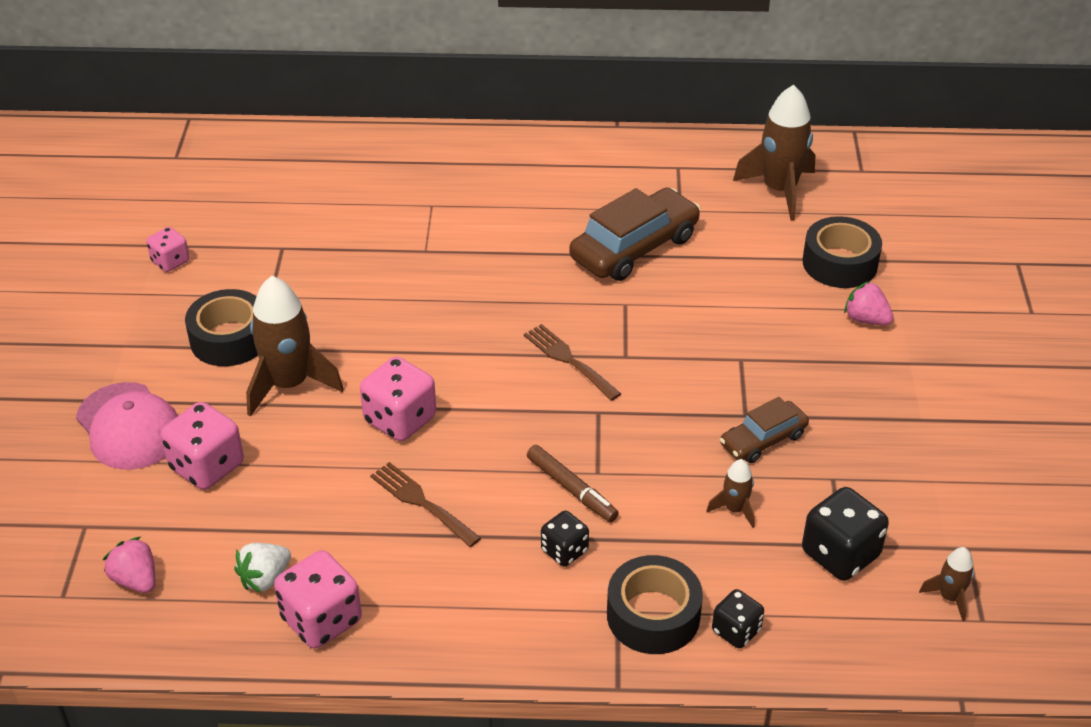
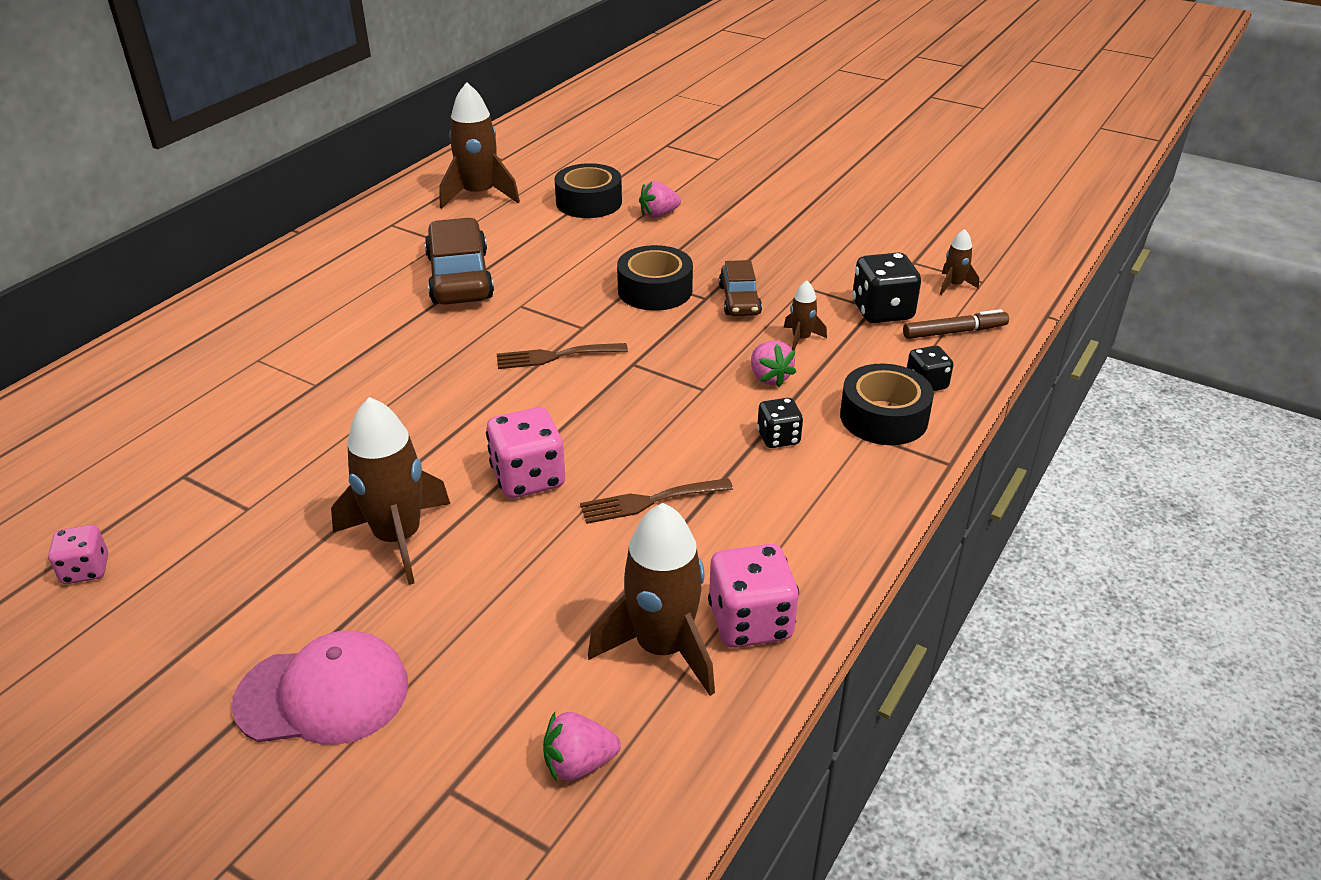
camera: 60 degrees left, 5 degrees down
pink dice [161,402,244,490] -> none
black tape [185,289,258,366] -> black tape moved to [617,245,693,311]
white strawberry [234,543,291,593] -> brown rocket [588,503,715,696]
brown marker [527,445,619,522] -> brown marker moved to [903,309,1009,339]
none -> pink strawberry [751,341,796,387]

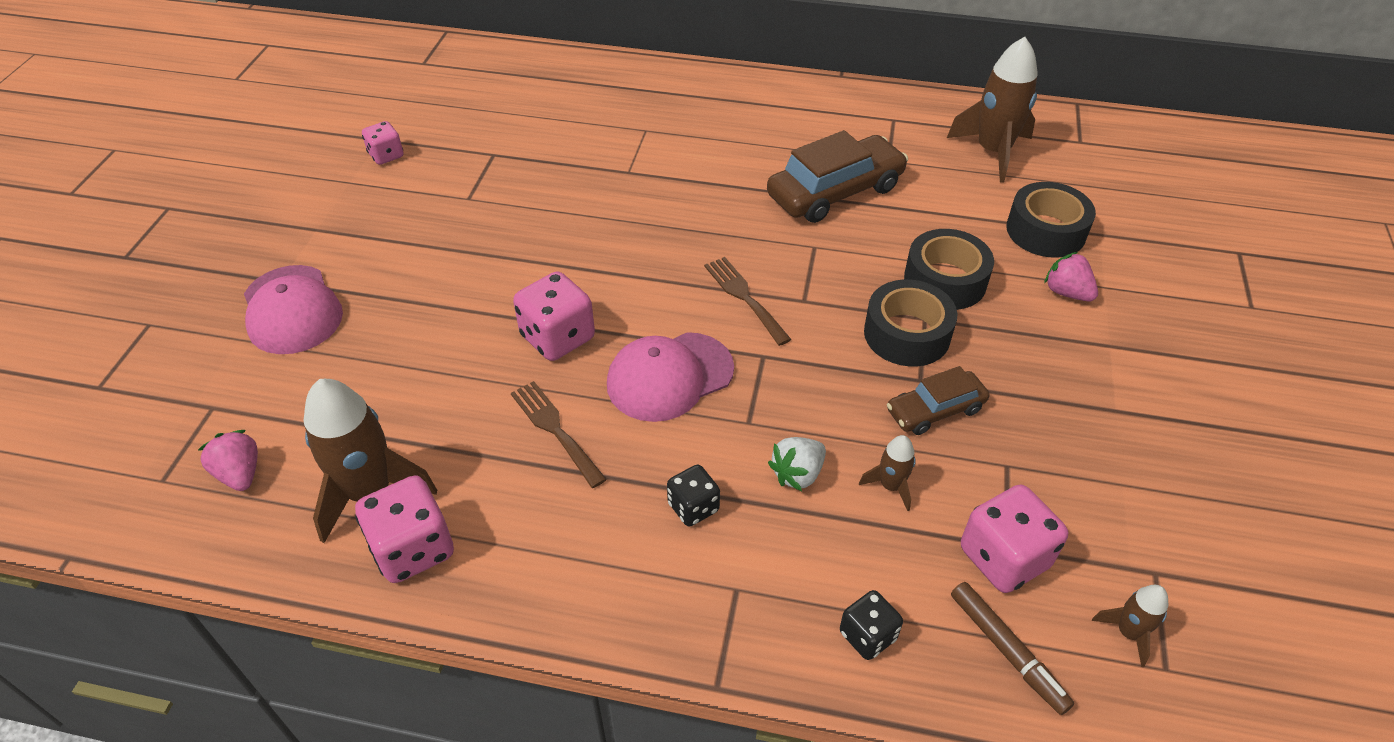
camera: 70 degrees right, 10 degrees up
brown rocket [331,397,450,585] -> none
pink strawberry [751,341,796,387] -> white strawberry [768,437,826,491]
black tape [840,364,934,445] -> black tape moved to [904,229,994,310]
black dice [852,252,921,323] -> pink dice [961,485,1069,593]
none -> pink cap [607,332,734,422]

